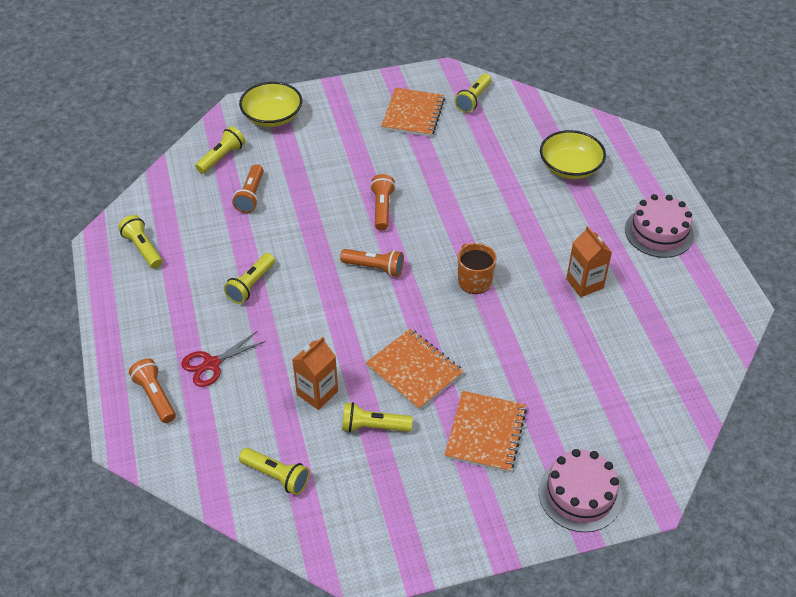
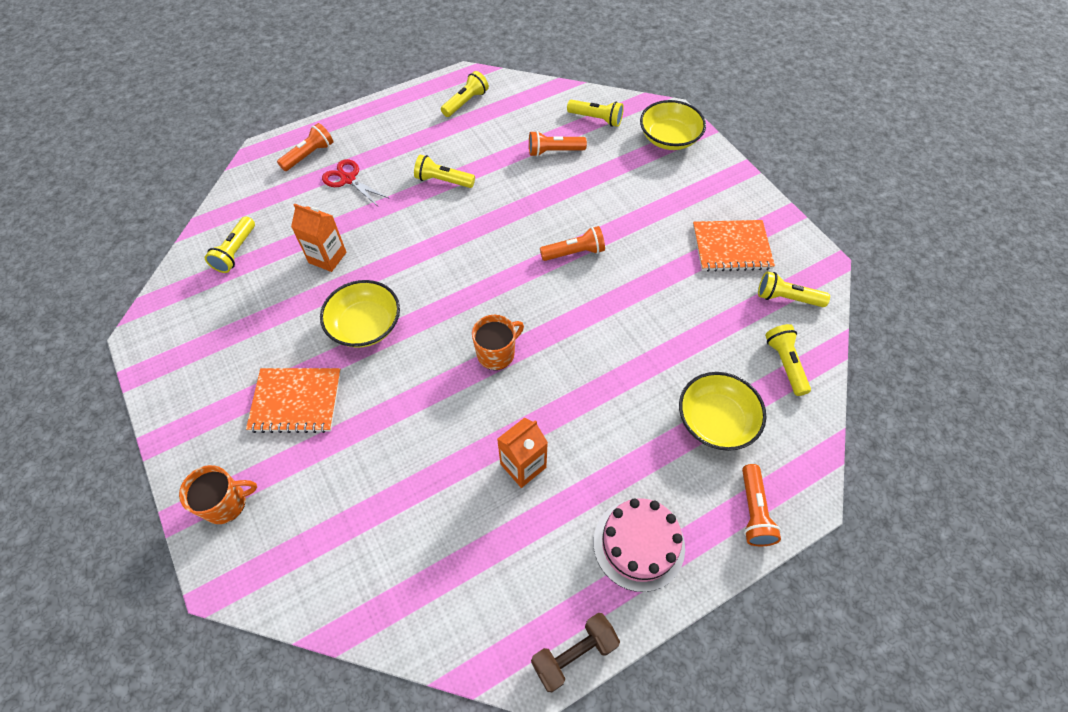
camera: 75 degrees right, 10 degrees up
orange flashlight [340,249,404,277] -> orange flashlight moved to [742,464,781,546]
yellow flashlight [342,402,413,433] -> yellow flashlight moved to [765,324,811,396]
orange notebook [366,329,464,410] -> yellow bowl [320,280,400,348]
pink cake [539,449,622,532] -> orange mug [179,465,257,524]
none -> brown dumbbell [531,613,620,692]

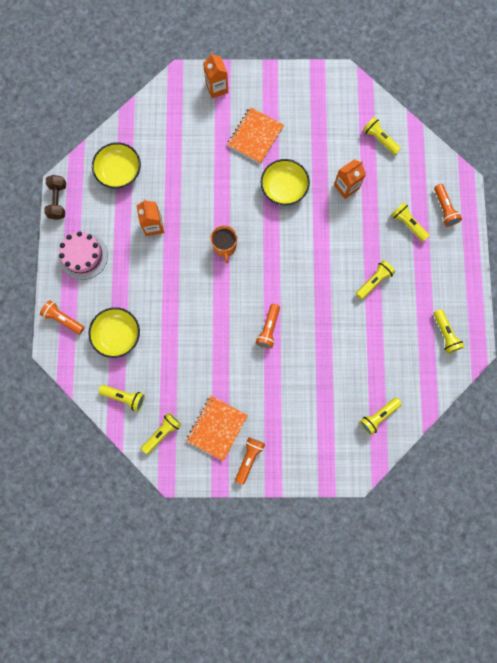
camera: 120 degrees right, 20 degrees up
orange mug [179,465,257,524] -> orange carton [203,52,228,99]
red scissors [322,159,390,206] -> yellow flashlight [391,202,429,242]
orange flashlight [529,131,587,157] -> orange flashlight moved to [235,437,265,485]
yellow bowl [640,100,706,150] -> yellow bowl moved to [92,142,141,188]

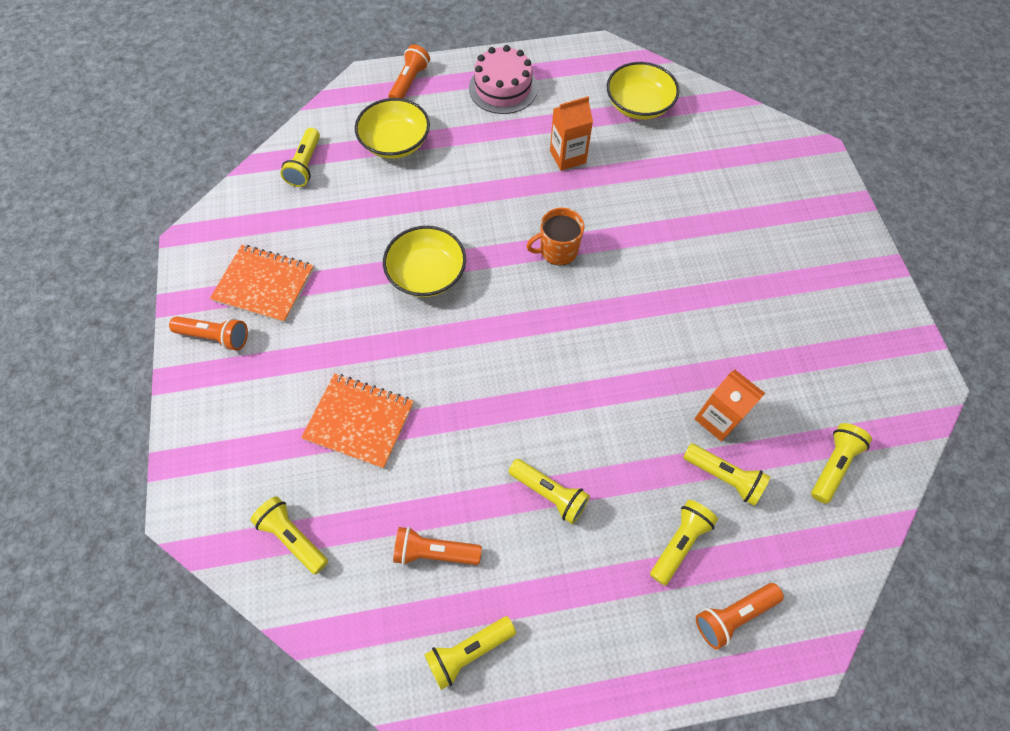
camera: 80 degrees right, 15 degrees down
brown dumbbell [44,175,66,220] -> none
yellow flashlight [141,412,182,454] -> yellow flashlight moved to [683,443,770,506]
orange carton [203,52,228,99] -> none
orange notebook [227,107,284,164] -> orange notebook moved to [301,374,414,469]
orange flashlight [256,304,280,349] -> orange flashlight moved to [393,527,482,565]
yellow bowl [261,159,310,205] -> yellow bowl moved to [383,226,466,297]

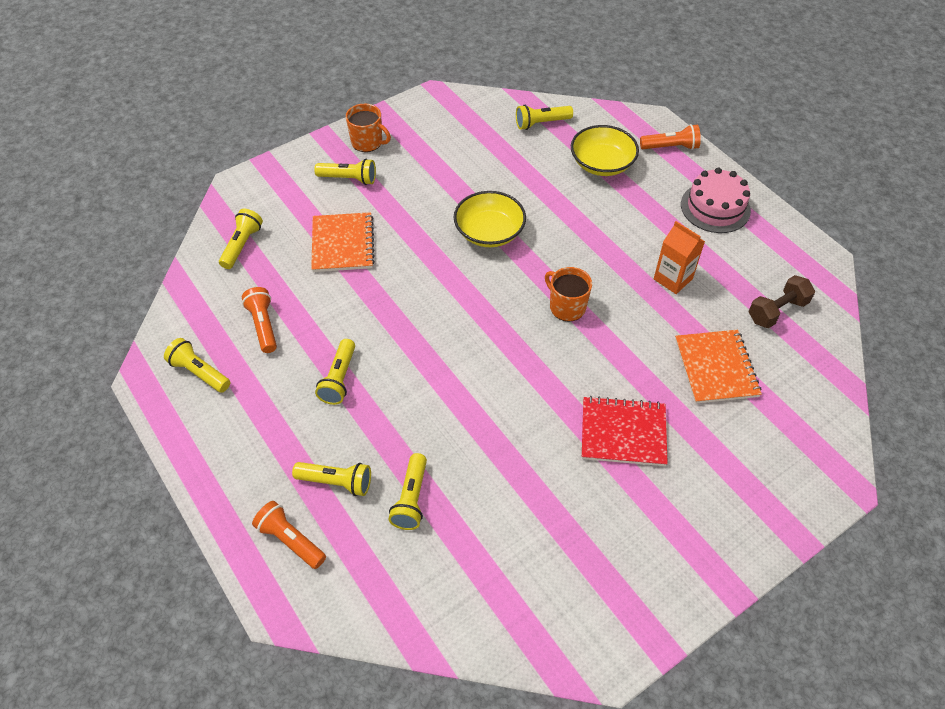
camera: 65 degrees right, 10 degrees down
orange flashlight [169,316,248,350] -> orange mug [346,104,391,152]
orange notebook [210,245,314,323] -> orange notebook moved to [675,330,762,404]
yellow bowl [607,62,680,120] -> brown dumbbell [749,275,815,328]
orange carton [695,369,765,441] -> none
yellow flashlight [811,423,872,504] -> yellow flashlight moved to [314,159,376,185]
none -> red notebook [582,396,668,466]

